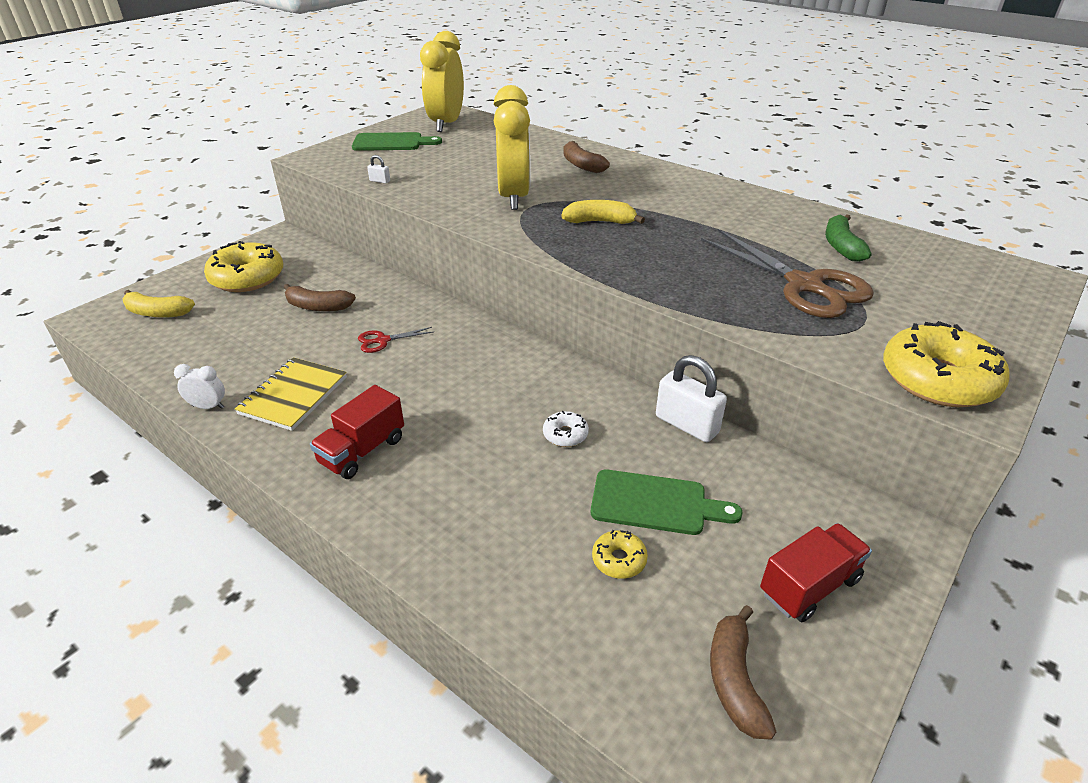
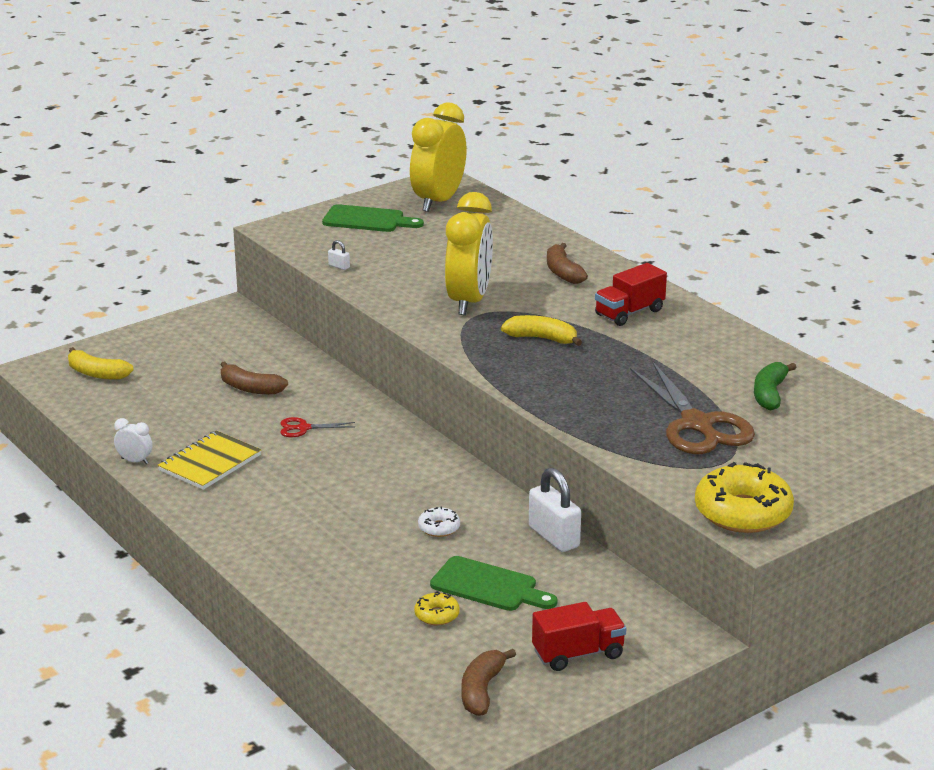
camera: 15 degrees right, 10 degrees down
yellow donut [204,241,283,292] -> none
red truck [310,385,404,479] -> red truck moved to [595,263,667,326]

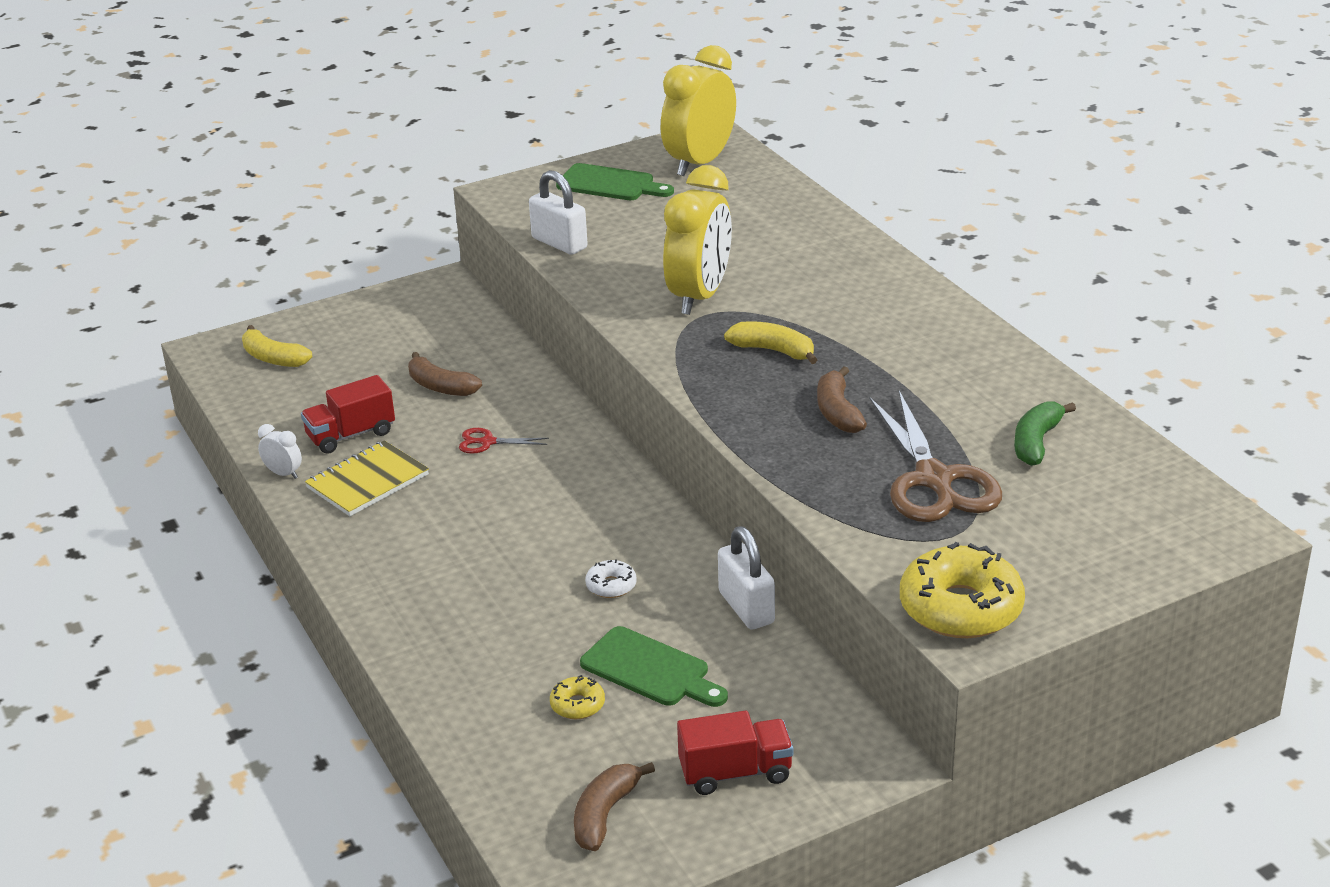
camera: 10 degrees right, 5 degrees up
white padlock [328,240,350,270] -> white padlock [529,170,588,255], size x2.33
brown banana [547,243,588,284] -> brown banana moved to [817,366,867,433]
red truck [595,263,667,326] -> red truck moved to [301,375,395,454]

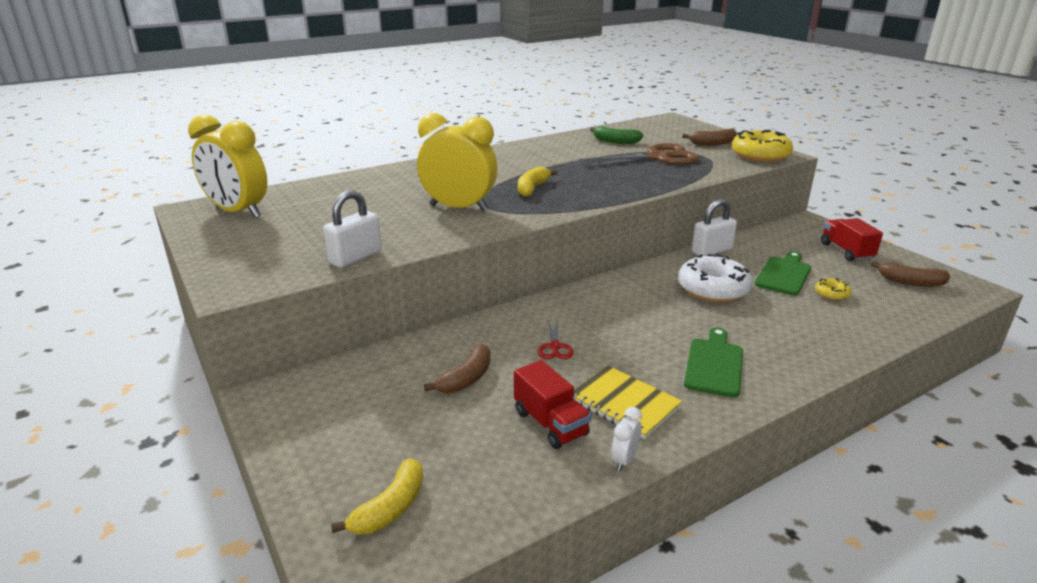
camera: 95 degrees left, 5 degrees down
green cutting board [556,163,674,200] -> green cutting board moved to [684,328,743,398]
white donut [585,559,637,598] -> white donut [678,254,753,302], size x2.15
brown banana [817,366,867,433] -> brown banana moved to [682,129,737,146]

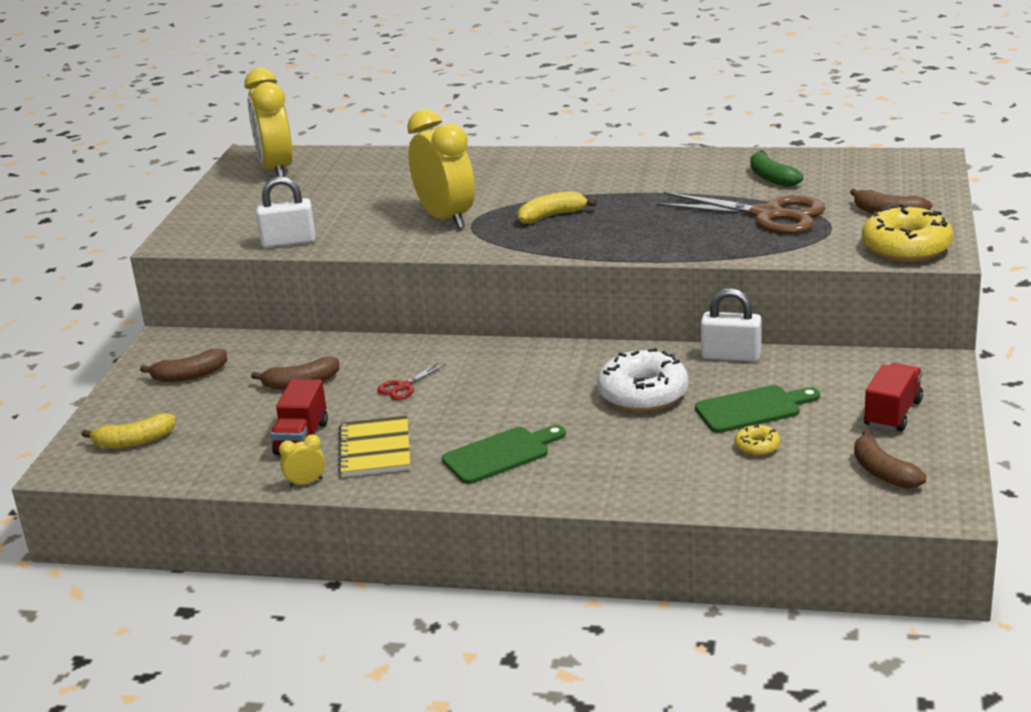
camera: 45 degrees right, 0 degrees up
white clock [611,407,642,471] -> yellow clock [279,434,325,487]
none -> brown banana [140,349,227,382]

